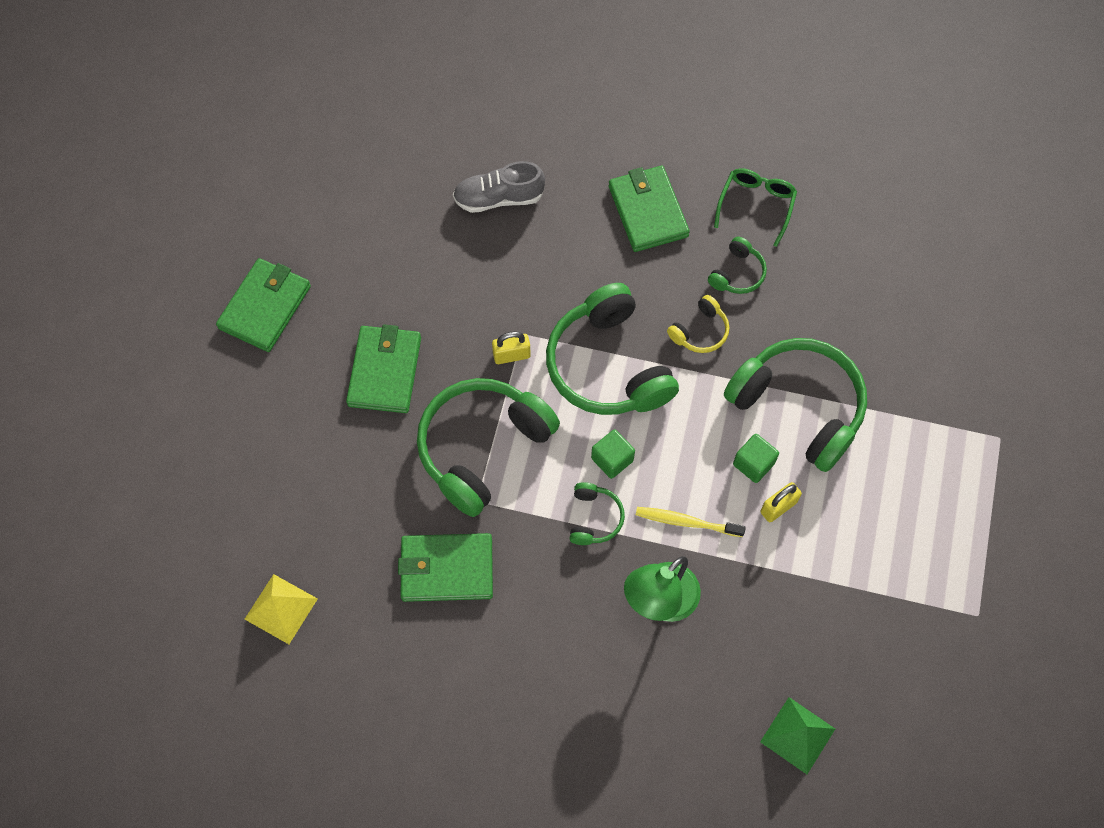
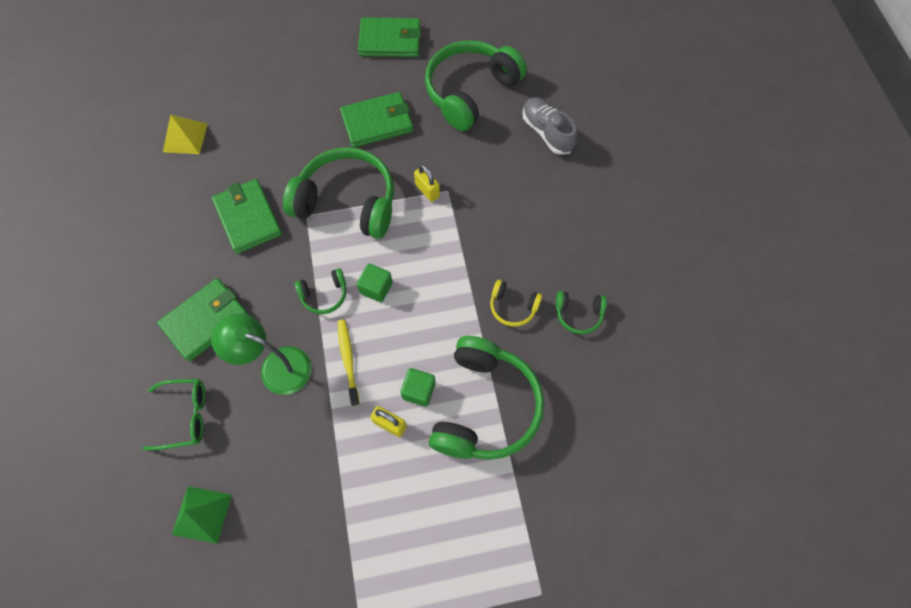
camera: 65 degrees right, 0 degrees up
green headphones [546,283,679,415] -> green headphones moved to [425,40,527,131]
green wallet [609,166,690,252] -> green wallet moved to [157,278,249,361]
green glasses [714,168,797,247] -> green glasses moved to [143,379,205,450]

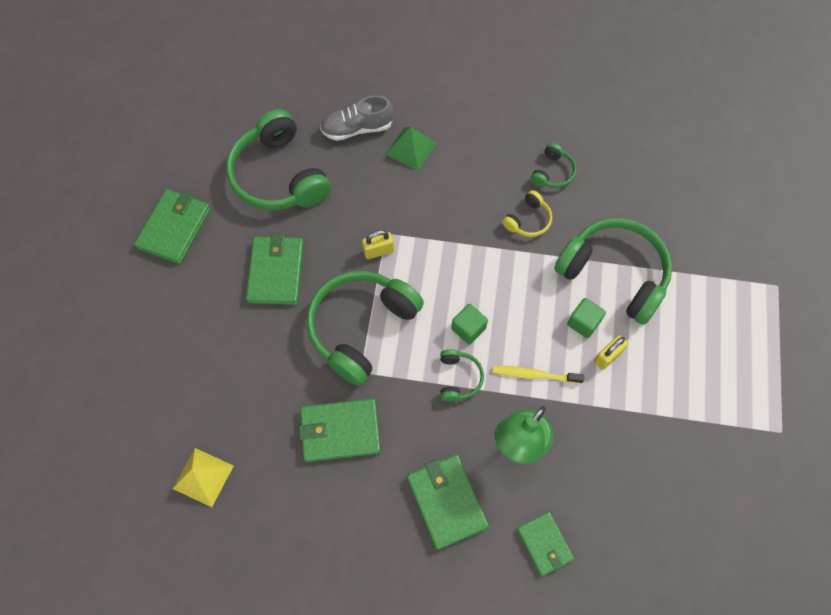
camera: 70 degrees left, 0 degrees up
green glasses [143,379,205,450] -> green wallet [517,512,574,576]
green pyramid [172,486,232,544] -> green pyramid moved to [385,127,437,171]

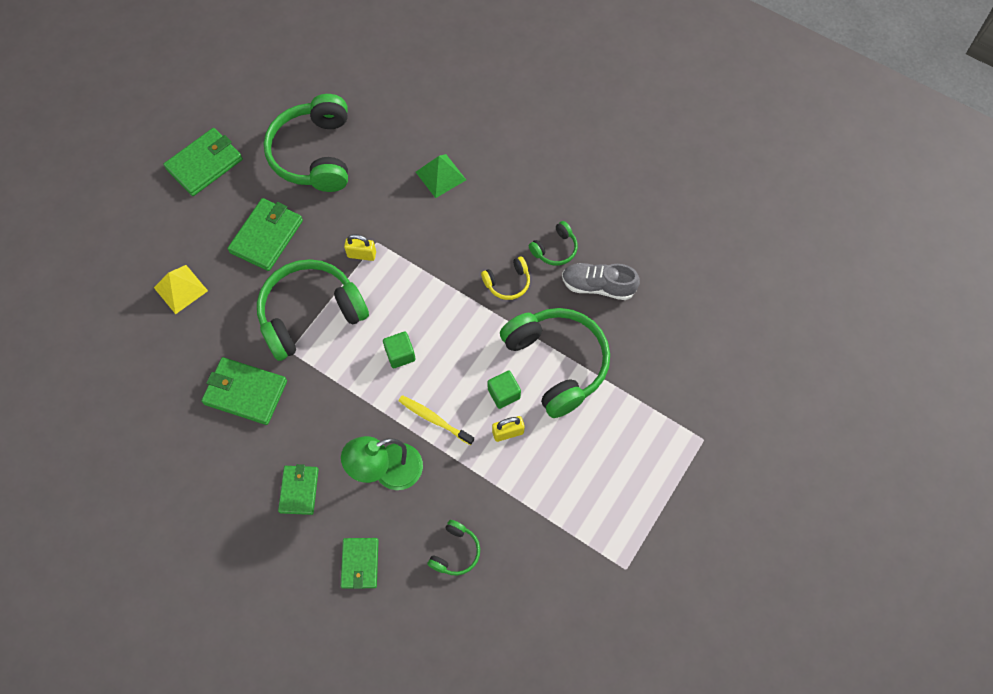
camera: 25 degrees right, 0 degrees up
yellow pyramid [173,448,234,507] -> yellow pyramid moved to [154,265,208,314]
grey shoe [320,95,393,141] -> grey shoe moved to [562,263,640,300]
green wallet [407,454,489,550] -> green wallet [278,464,319,515], size x0.65
green headphones [440,349,484,402] -> green headphones moved to [427,520,480,576]

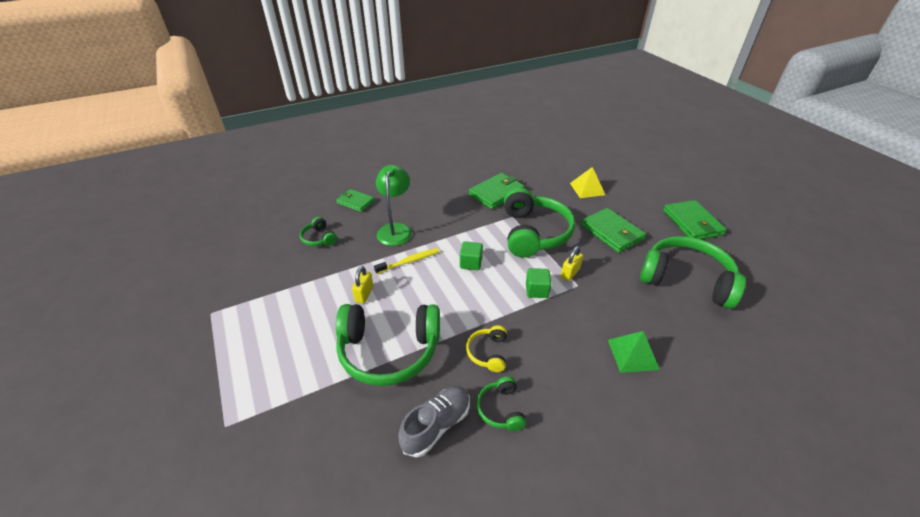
camera: 120 degrees right, 25 degrees down
green wallet [278,464,319,515] -> none
green cube [488,371,521,409] -> green cube moved to [526,268,551,298]

